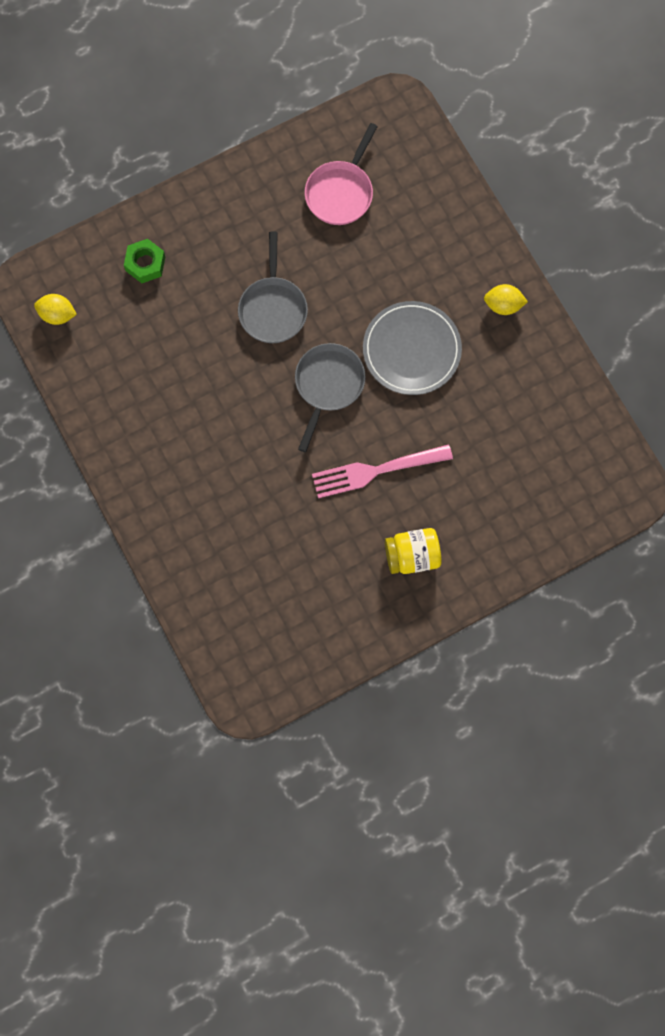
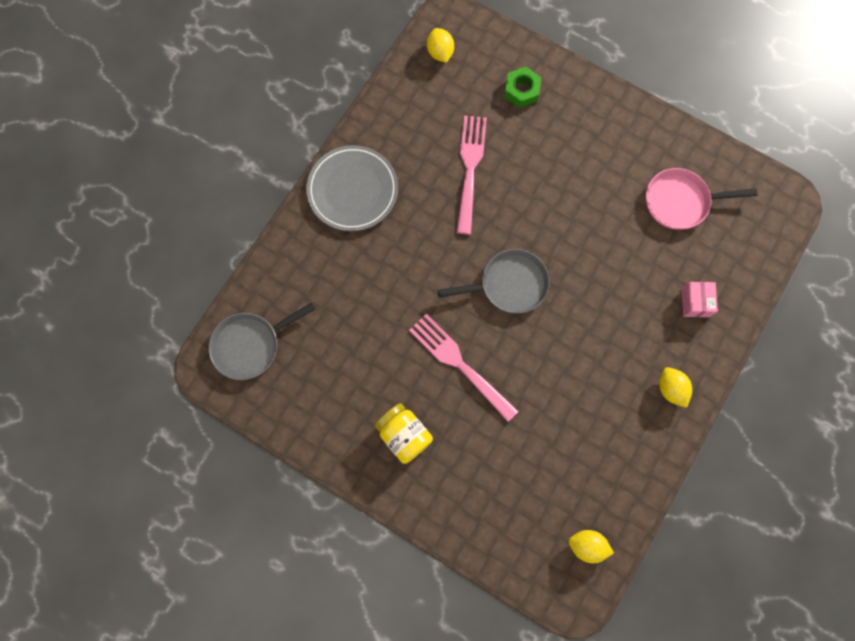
camera: 60 degrees right, 0 degrees up
grey pan [238,231,308,343] -> grey pan moved to [209,302,315,380]
grey plate [363,301,462,395] -> grey plate moved to [306,145,398,231]
none -> pink fork [457,115,487,235]
none -> yellow lemon [569,530,614,563]
none -> pink box [682,282,718,317]

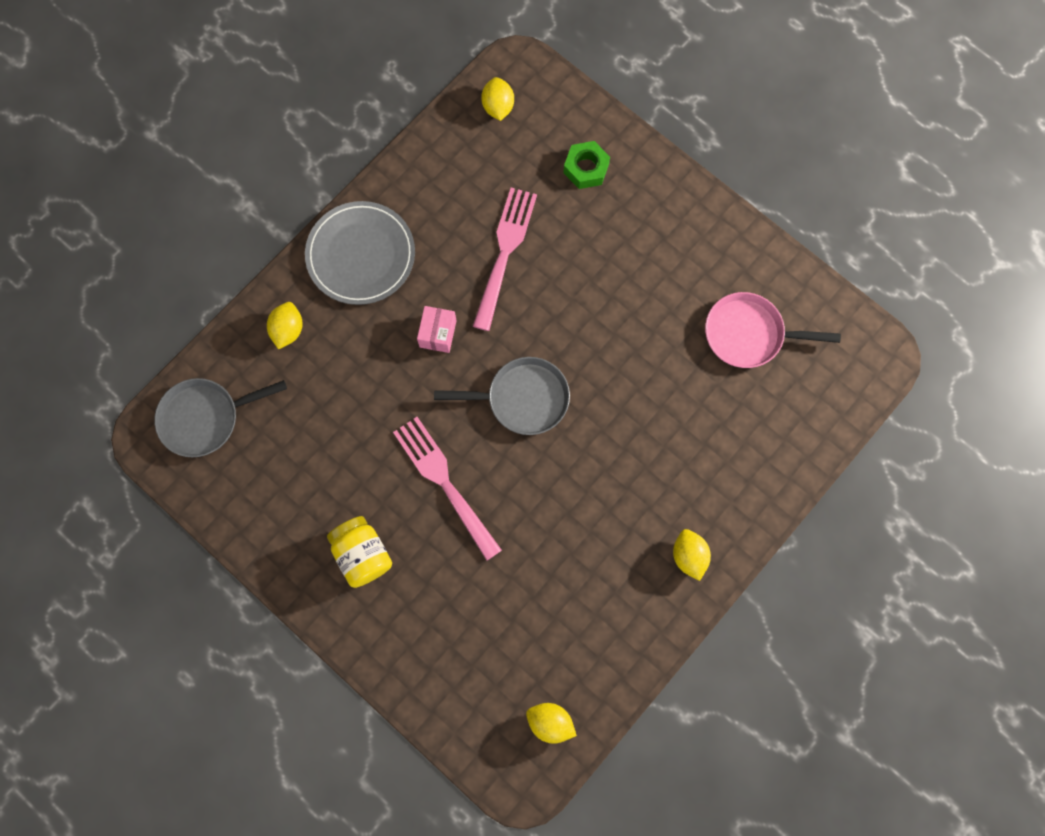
camera: 10 degrees right, 0 degrees up
pink box [682,282,718,317] -> pink box moved to [417,306,457,353]
none -> yellow lemon [267,302,303,349]

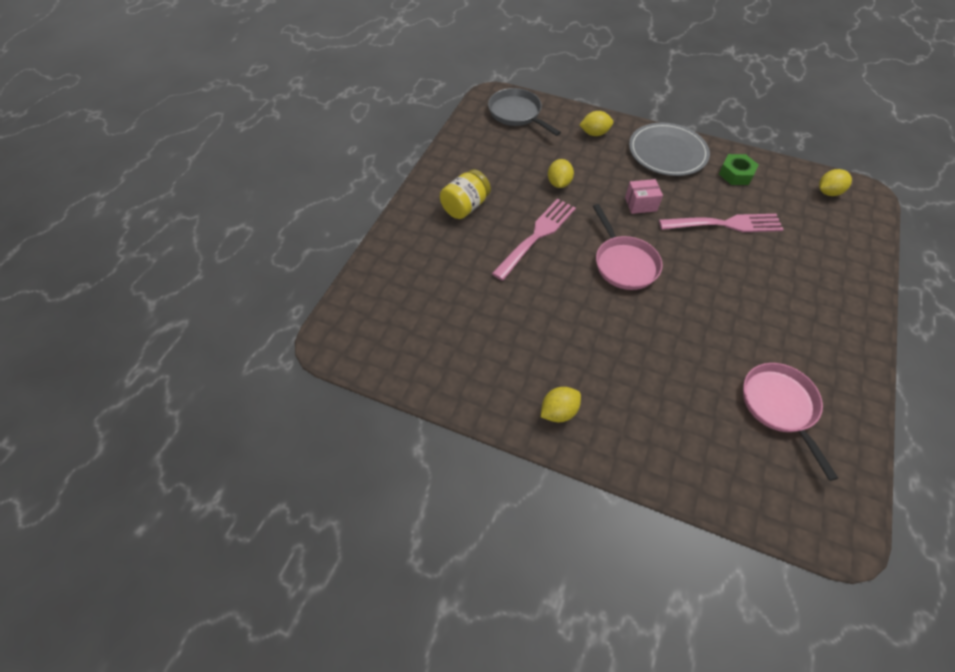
camera: 70 degrees right, 20 degrees down
grey pan [434,357,570,435] -> pink pan [593,204,663,290]
yellow lemon [526,703,577,744] -> yellow lemon moved to [548,159,574,188]
green nut [563,141,610,189] -> green nut moved to [719,154,759,185]

